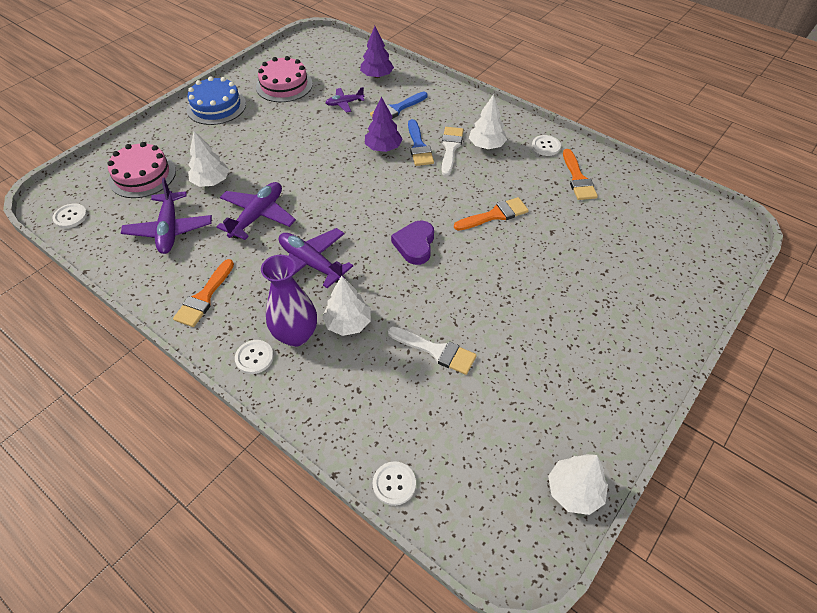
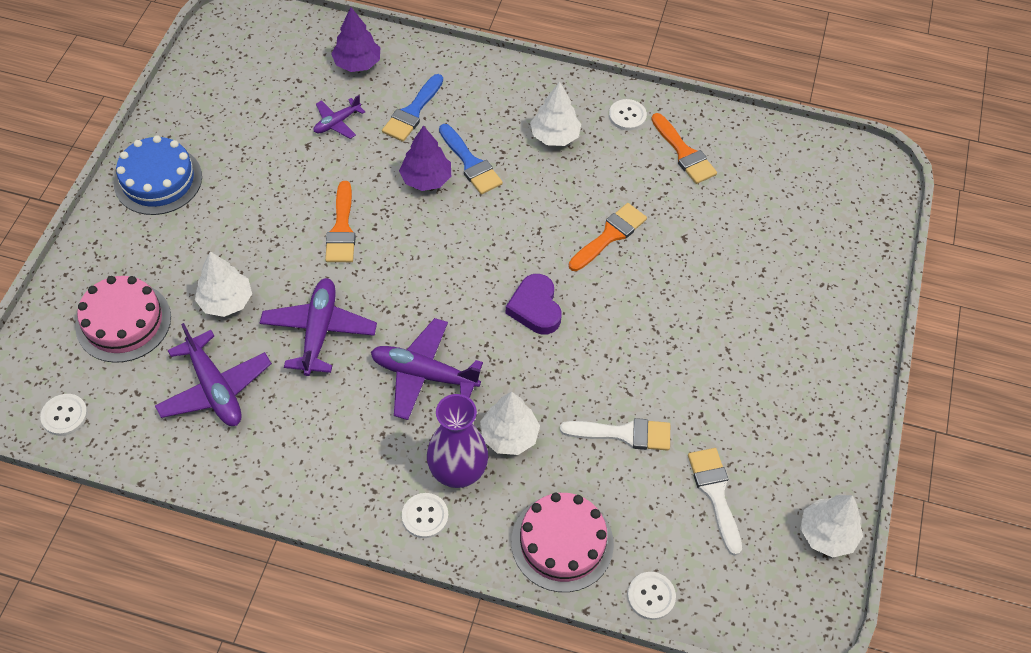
camera: 25 degrees left, 5 degrees up
orange brush [173,259,234,327] -> orange brush moved to [325,181,356,262]
pink cake [256,56,313,102] -> pink cake moved to [511,493,614,592]
white brush [442,127,463,176] -> white brush moved to [688,448,742,556]

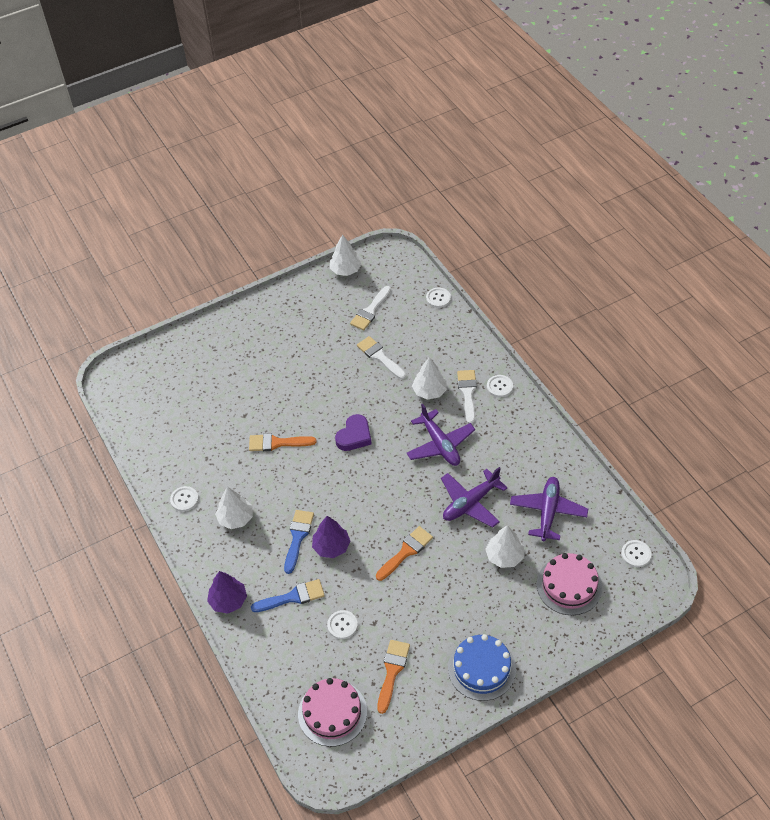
camera: 130 degrees left, 5 degrees down
purple plane [314,95,365,139] -> white button [327,610,358,639]
purple tree [331,7,380,72] -> purple tree moved to [207,571,247,614]
purple vase [427,394,488,488] -> white brush [457,370,477,424]
pink cake [511,493,614,592] -> pink cake moved to [298,678,367,747]
orange brush [651,113,717,184] -> orange brush moved to [377,640,410,714]

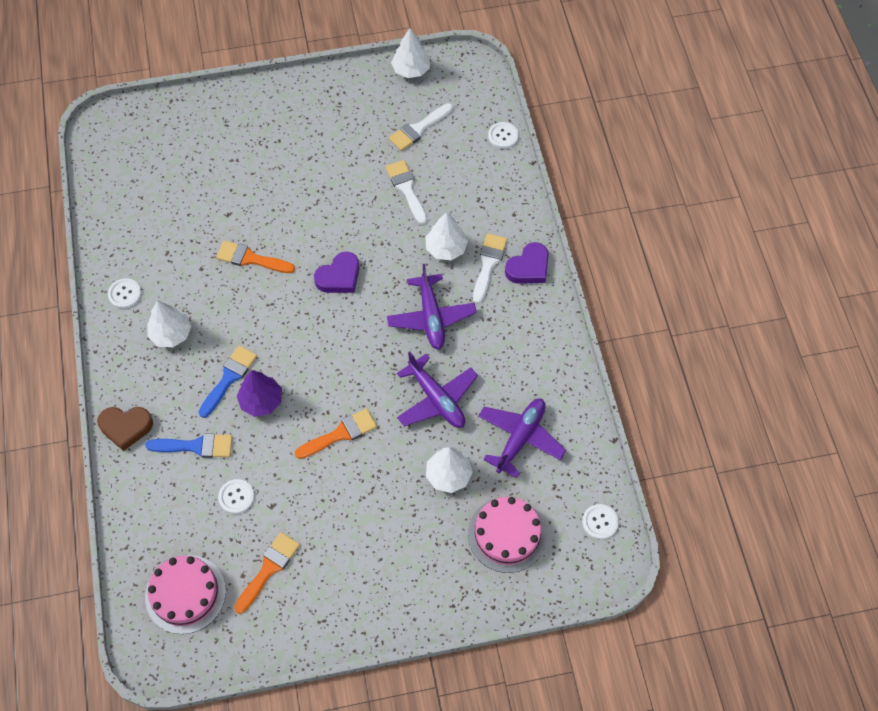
camera: 15 degrees right, 10 degrees up
purple tree [207,571,247,614] -> brown heart [97,407,153,451]
purple plane [441,467,508,528] -> purple plane turned 105 degrees counterclockwise [397,351,478,428]
blue cake [448,634,516,701] -> none
white button [487,375,513,397] -> purple heart [505,242,549,284]

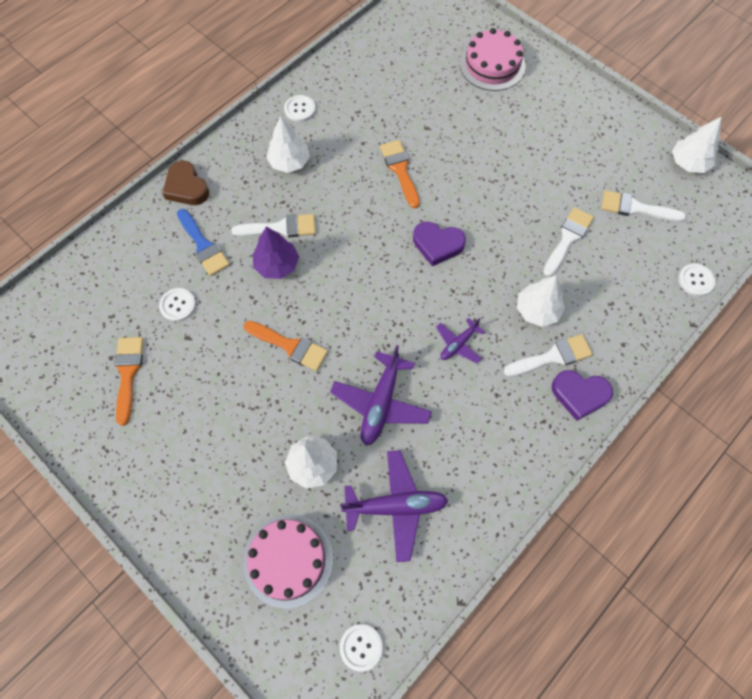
camera: 55 degrees right, 5 degrees up
pink cake [145,555,226,634] -> pink cake moved to [460,28,525,91]
blue brush [199,345,257,418] -> white brush [231,214,316,237]
orange brush [234,532,300,614] -> orange brush turned 90 degrees counterclockwise [114,337,144,426]
purple plane [387,264,477,350] -> purple plane [436,318,485,363], size x0.57

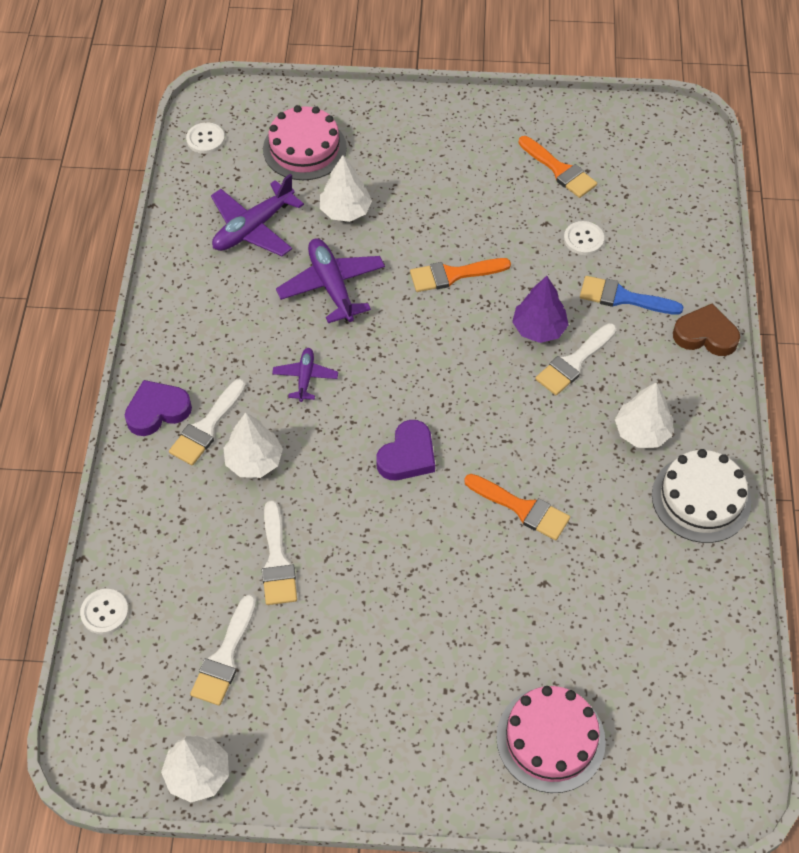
camera: 140 degrees right, 10 degrees down
white button [284,95,316,122] -> white cake [652,449,751,543]
purple heart [413,222,466,266] -> purple heart turned 150 degrees clockwise [376,420,435,480]
white brush [601,190,686,222] -> white brush turned 135 degrees clockwise [190,594,256,706]

